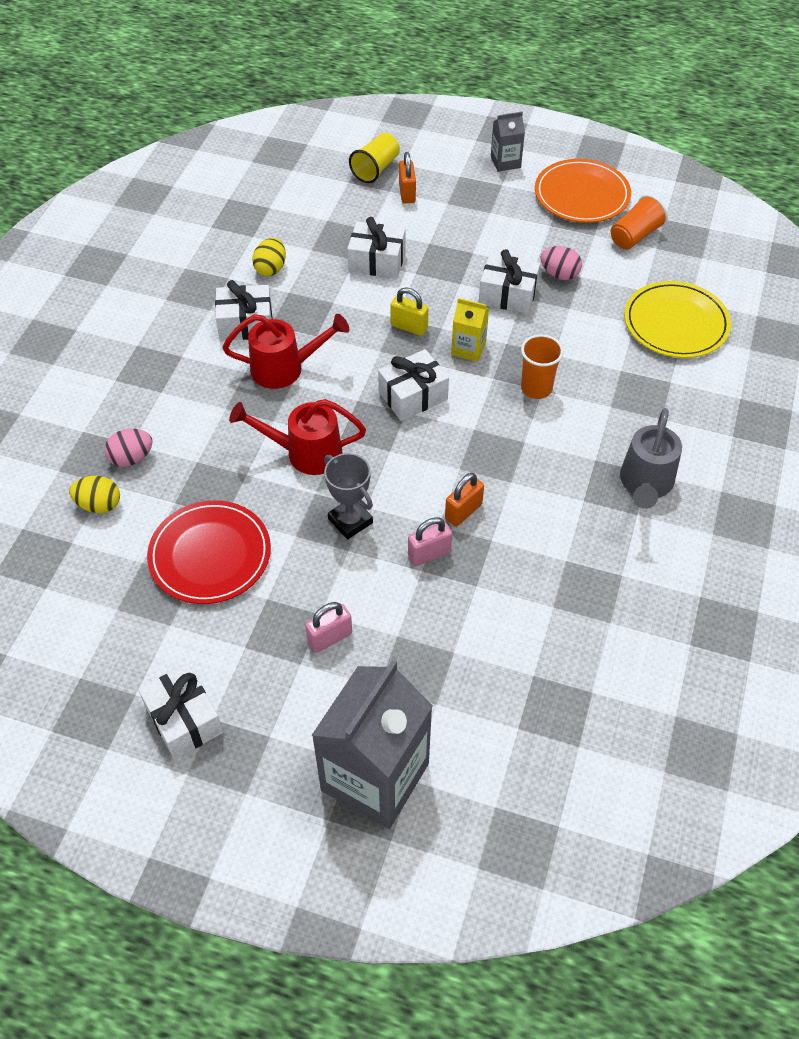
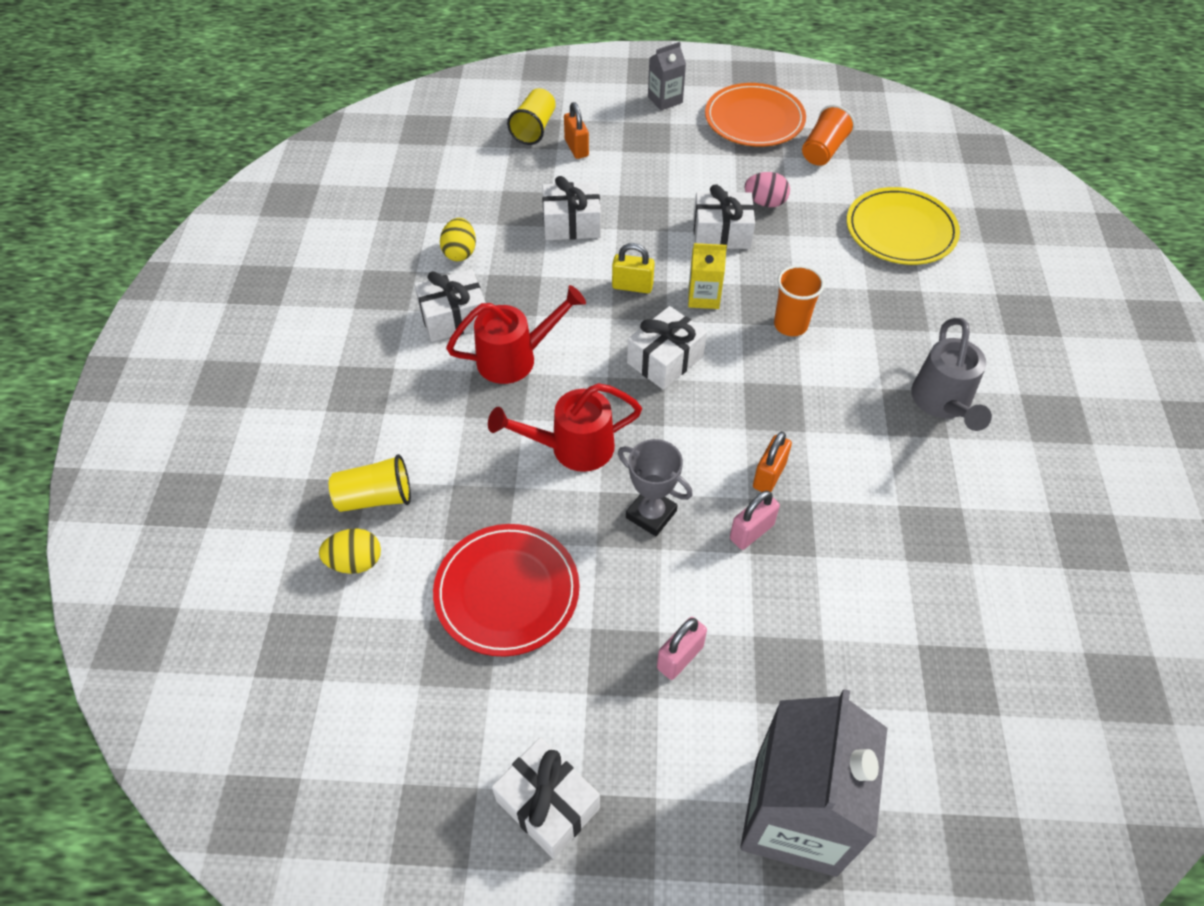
camera: 15 degrees left, 0 degrees up
pink egg [104,429,153,467] -> yellow cup [329,454,411,512]

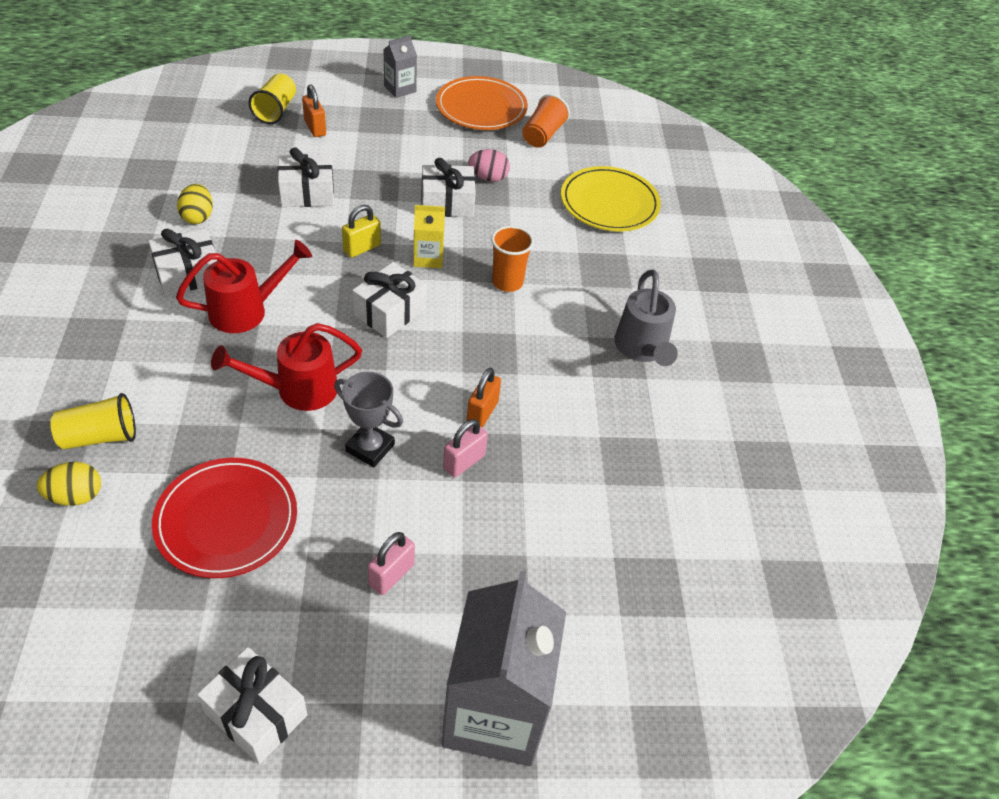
camera: 10 degrees left, 5 degrees down
yellow padlock [612,243,655,293] -> yellow padlock turned 45 degrees counterclockwise [342,205,381,258]

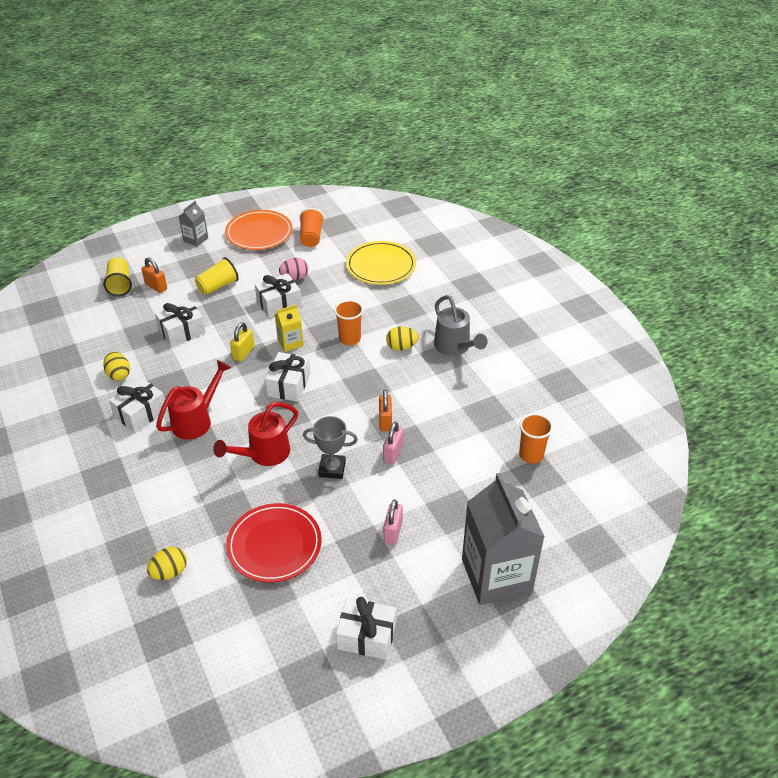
camera: 20 degrees left, 5 degrees down
yellow cup [50,393,136,449] -> yellow cup moved to [195,257,239,295]
none -> yellow egg [386,326,419,351]
none -> orange cup [519,413,553,464]

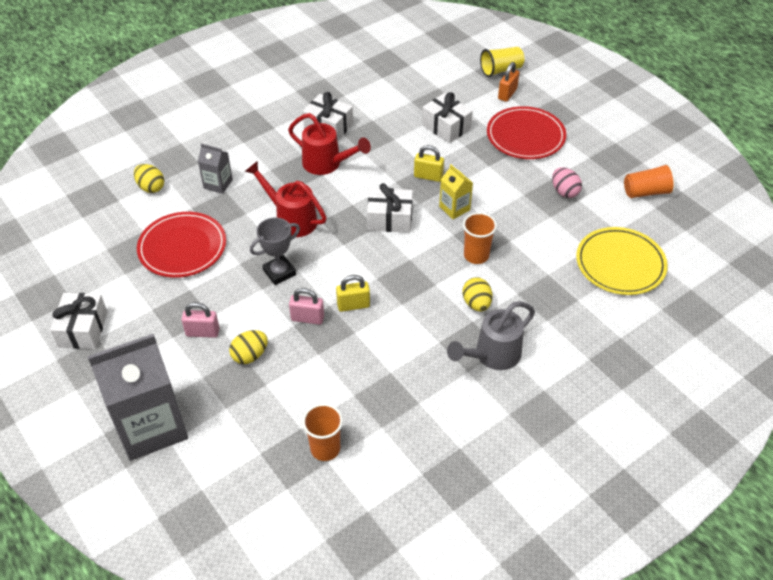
camera: 80 degrees right, 5 degrees up
yellow egg [103,352,130,381] -> yellow egg moved to [229,330,268,364]
grey carton [178,201,208,247] -> grey carton moved to [198,143,233,194]
yellow cup [195,257,239,295] -> red plate [487,106,566,159]
orange plate [225,210,293,250] -> none
white gift [255,273,302,318] -> none
grey trophy [303,416,358,479] -> grey trophy turned 60 degrees clockwise [250,218,300,285]
orange padlock [379,390,392,431] -> yellow padlock [336,275,370,312]

